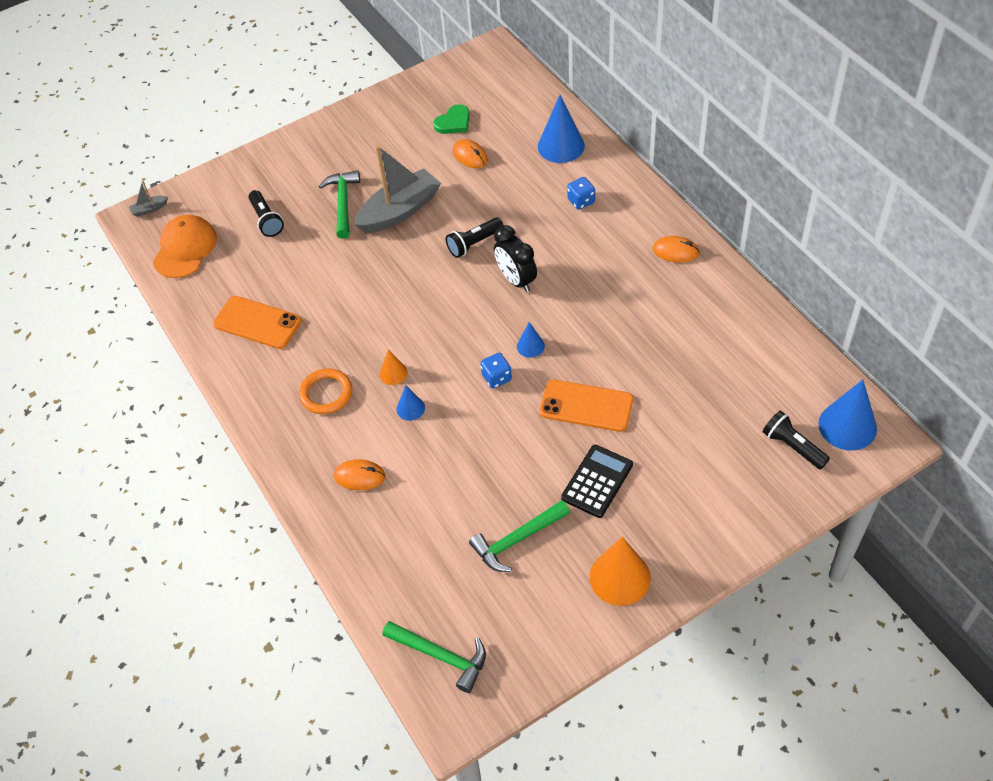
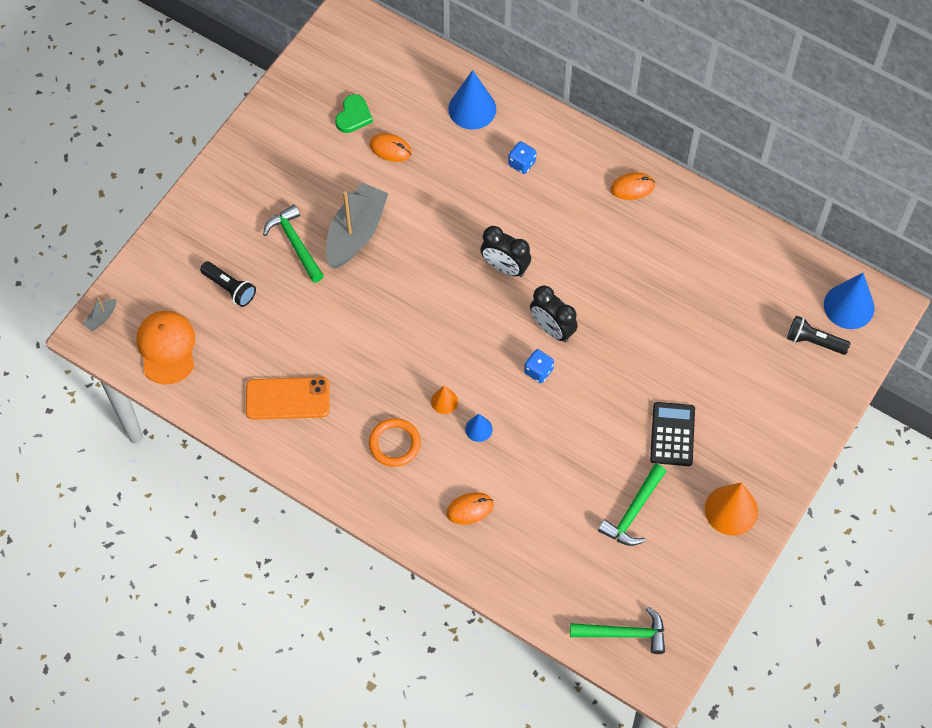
camera: 30 degrees left, 10 degrees up
black flashlight [446,217,503,258] -> none
blue cone [517,322,545,358] -> black clock [530,285,578,343]
orange phone [539,380,633,432] -> none

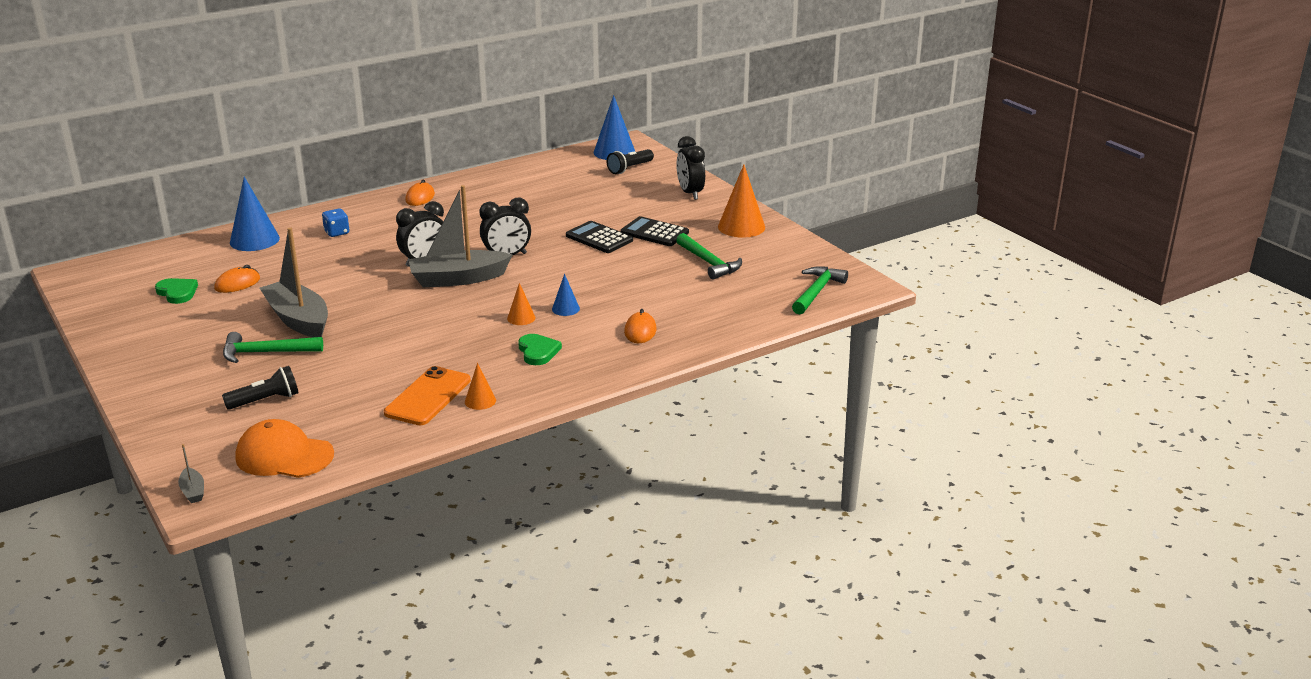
camera: 65 degrees left, 35 degrees down
orange ring [369,418,421,467] -> green heart [518,334,562,365]
blue dice [524,349,554,383] -> none
none -> grey boat [408,185,512,288]
none -> orange cone [465,363,496,410]
none -> black calculator [566,221,633,253]
none -> black clock [676,136,705,200]

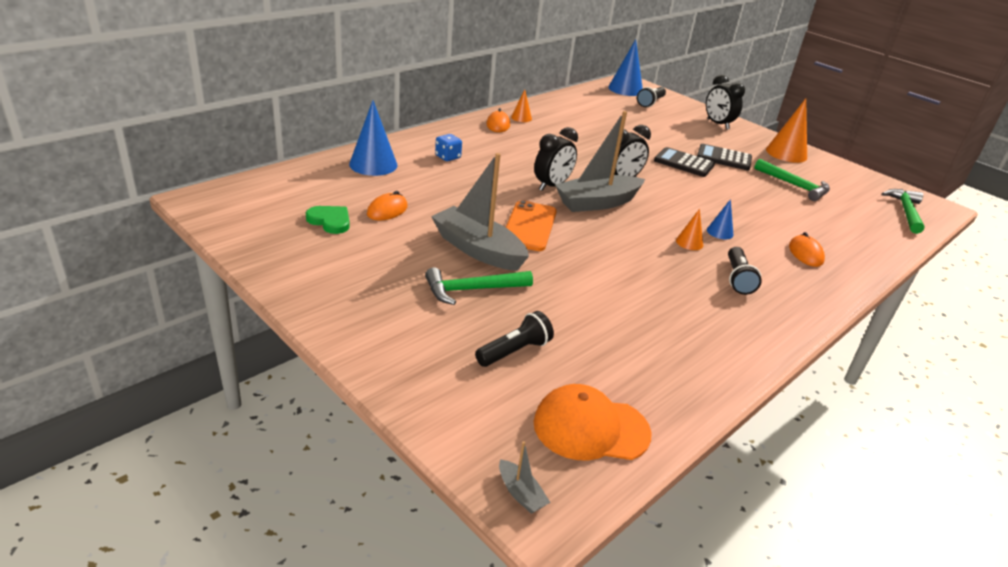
camera: 15 degrees left, 5 degrees up
orange phone [384,366,471,425] -> orange phone moved to [506,200,557,251]
orange cone [465,363,496,410] -> orange cone moved to [511,90,532,122]
green heart [518,334,562,365] -> black flashlight [728,247,762,295]

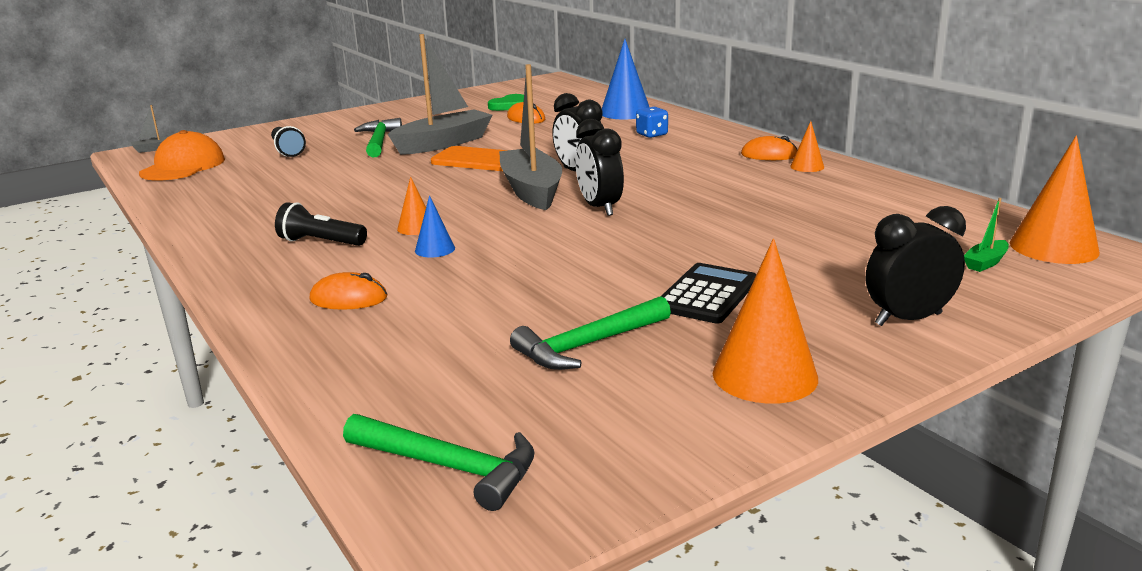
camera: 105 degrees right, 10 degrees down
blue cone [608,39,643,96] -> orange cone [1010,136,1100,264]
black flashlight [637,87,666,107] -> green boat [964,198,1009,272]
black calculator [654,147,715,177] -> none

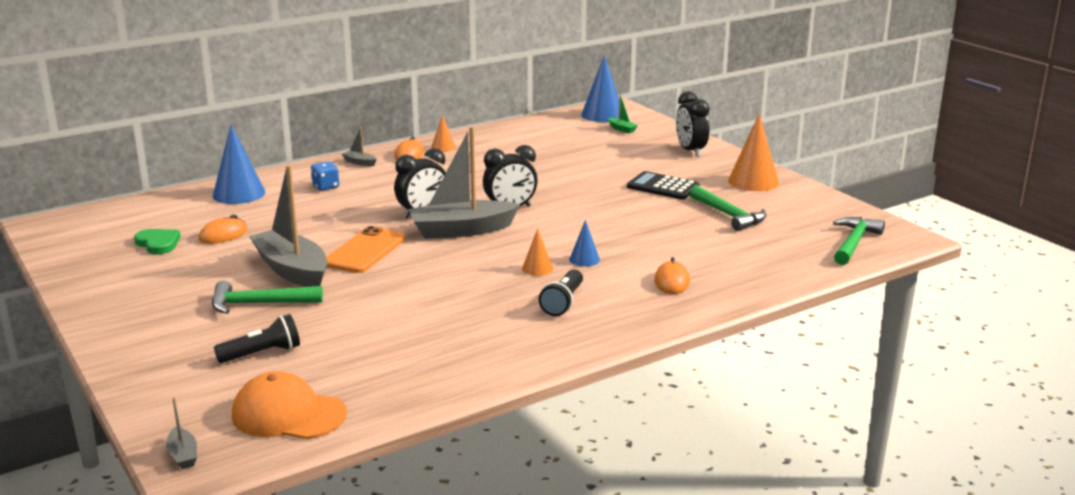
camera: 90 degrees left, 0 degrees up
orange cone [1010,136,1100,264] -> blue cone [581,55,619,122]
none -> grey boat [342,127,377,166]

